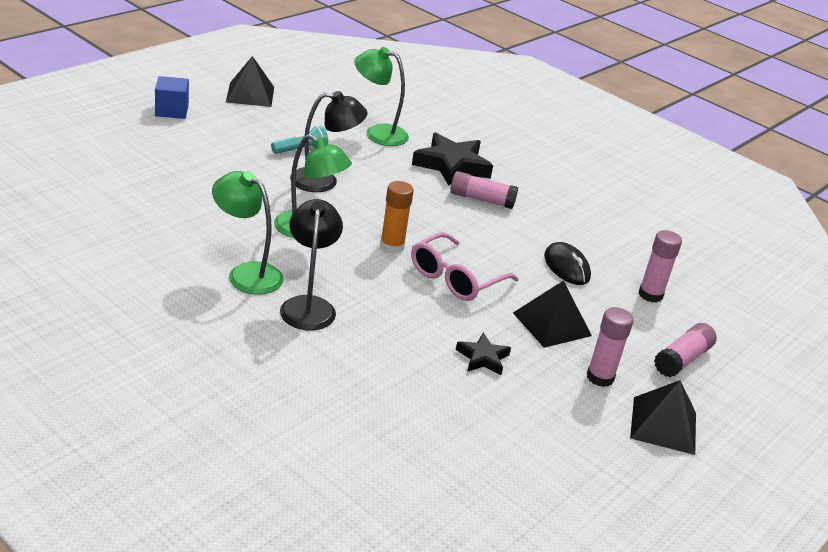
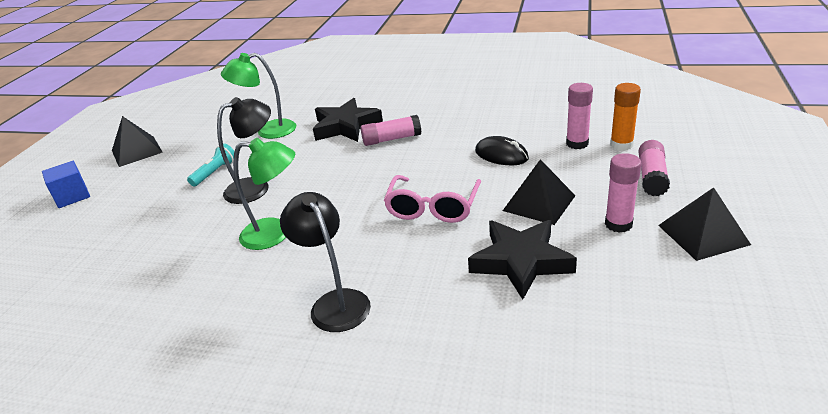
camera: 20 degrees left, 0 degrees up
green lamp [212,171,284,295] -> none
orange glue stick [380,181,414,254] -> orange glue stick moved to [610,83,641,151]
black star [456,333,511,375] -> black star [468,220,577,300], size x1.87

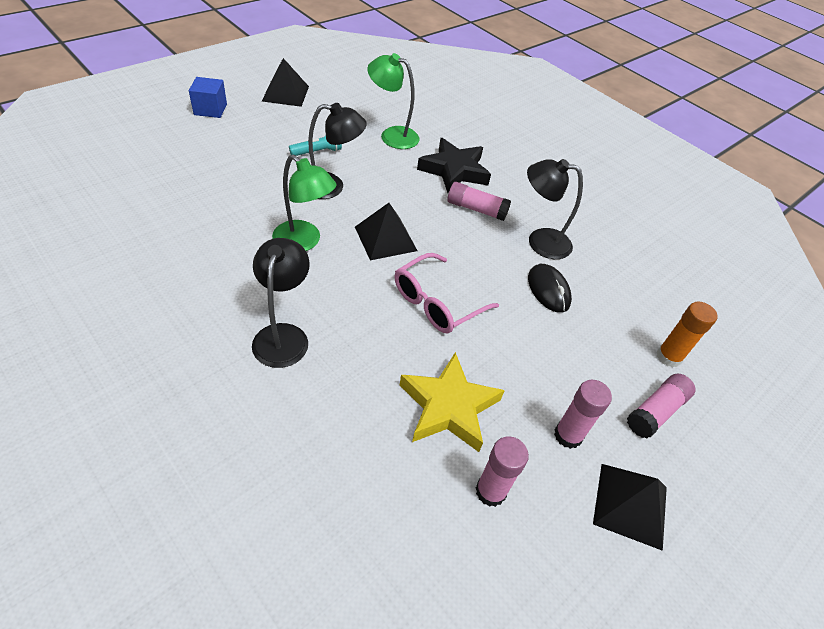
camera: 25 degrees right, 15 degrees up
black star [468,220,577,300] -> yellow star [400,352,505,452]
black pyramid [503,159,576,225] -> black pyramid moved to [355,203,417,260]
pink glue stick [566,83,593,149] -> pink glue stick moved to [476,436,529,507]
none -> black lamp [527,159,583,259]

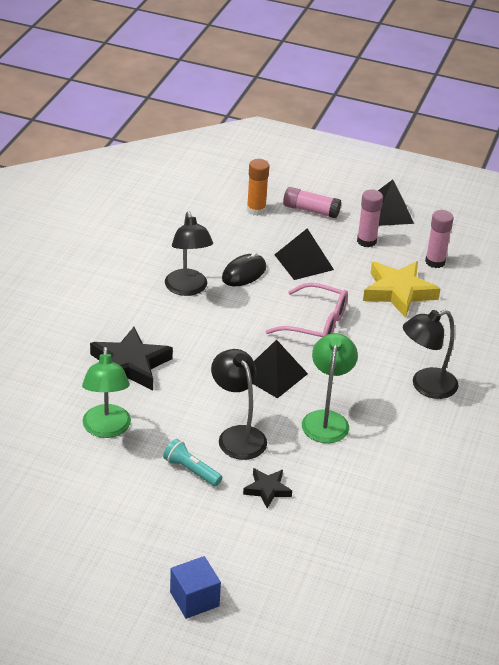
camera: 115 degrees left, 10 degrees down
black pyramid [262,58,309,107] -> black pyramid moved to [274,228,334,280]
pink glue stick [447,182,511,221] -> none
none -> black star [243,468,292,508]

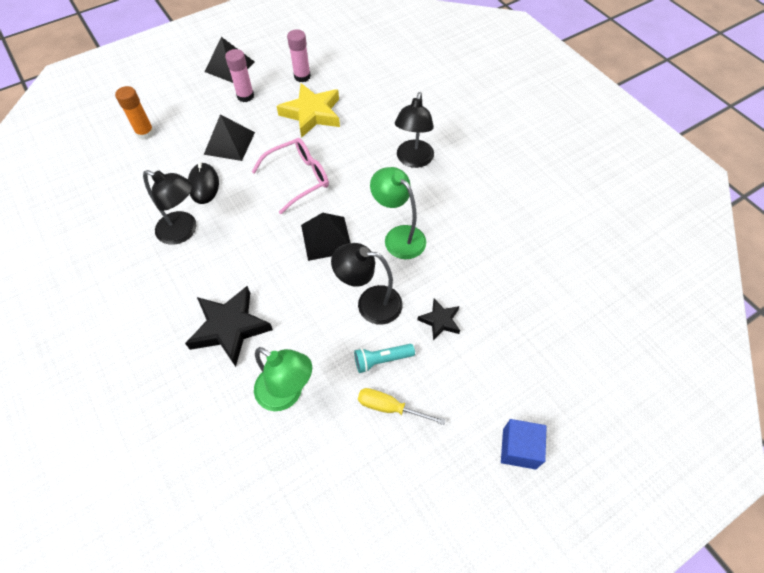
camera: 50 degrees left, 20 degrees up
pink glue stick [283,187,341,218] -> none
none -> yellow screwdriver [358,388,446,425]

